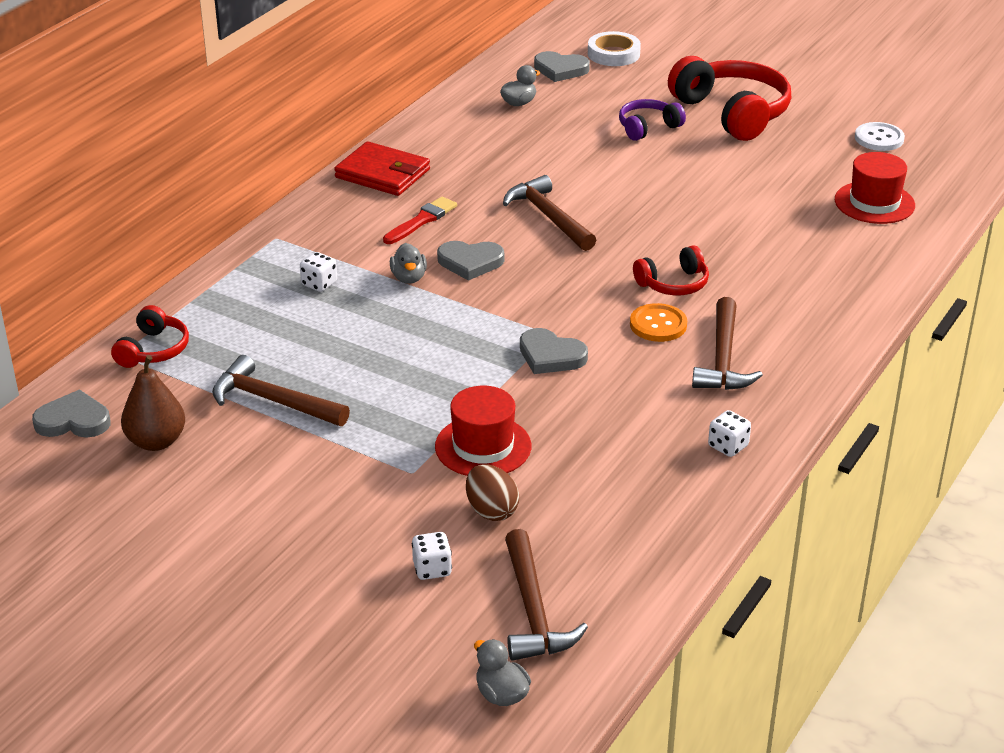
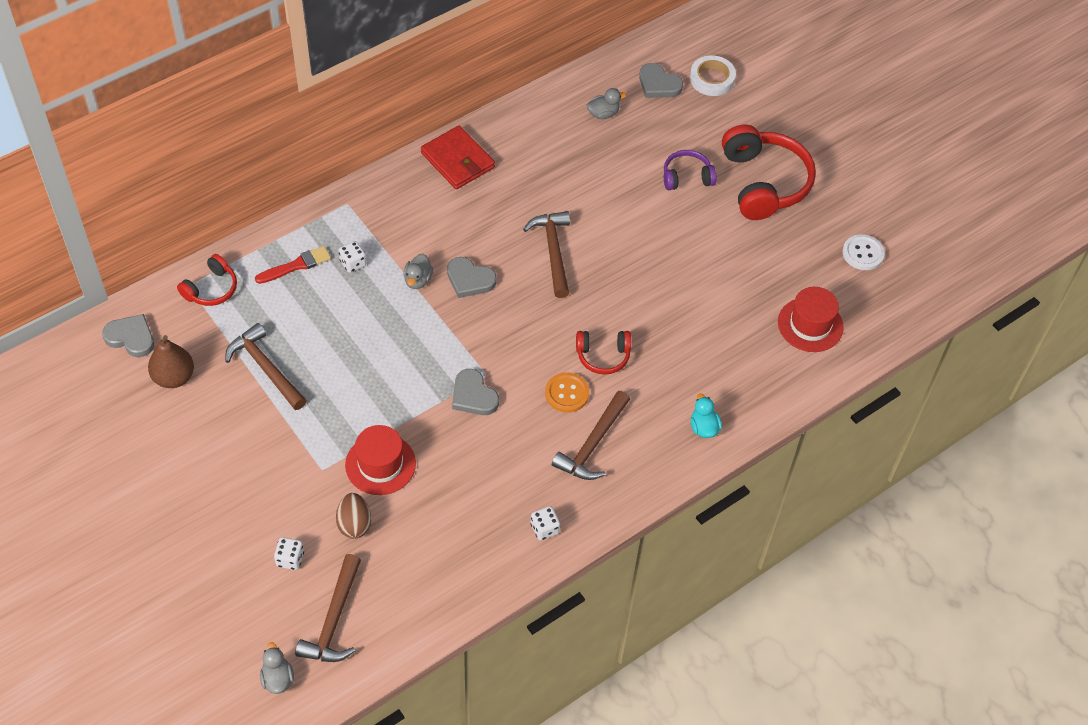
camera: 20 degrees right, 20 degrees up
red brush [383,197,457,244] -> red brush moved to [255,246,331,284]
none -> turquoise duck [691,394,722,438]

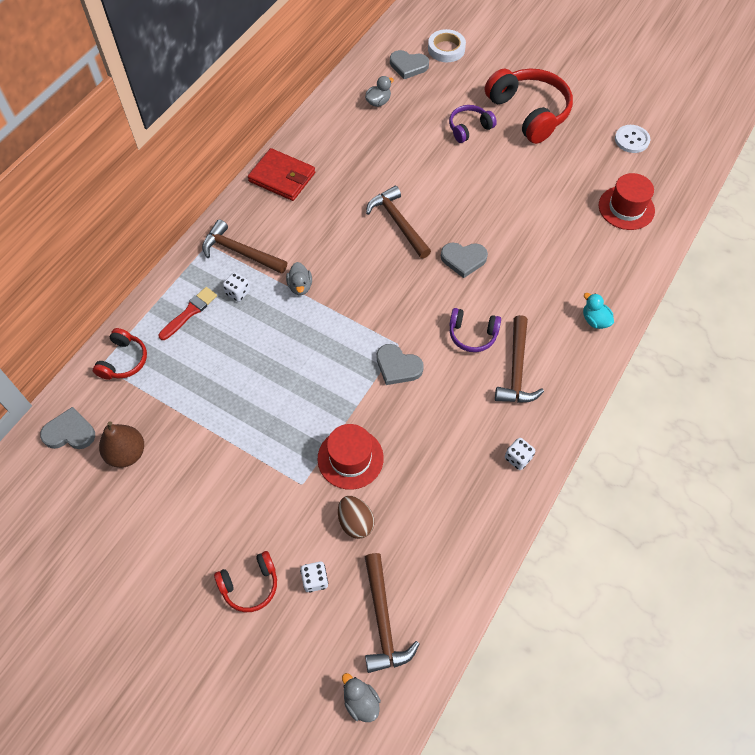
camera: 20 degrees left, 5 degrees up
brown hammer [225,323,307,410] -> brown hammer moved to [202,220,287,274]
grey heart [447,257,497,298] -> grey heart moved to [441,243,488,278]
orange button [545,372,589,413] -> purple headphones [449,308,501,352]
red headphones [576,331,631,375] -> red headphones moved to [214,551,277,612]

